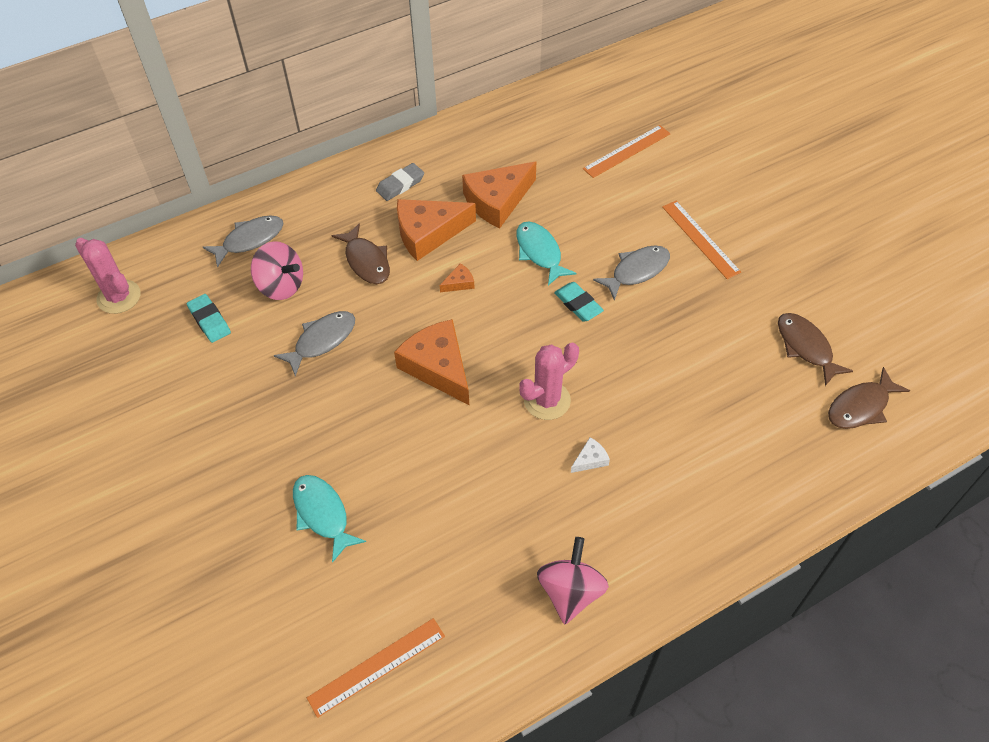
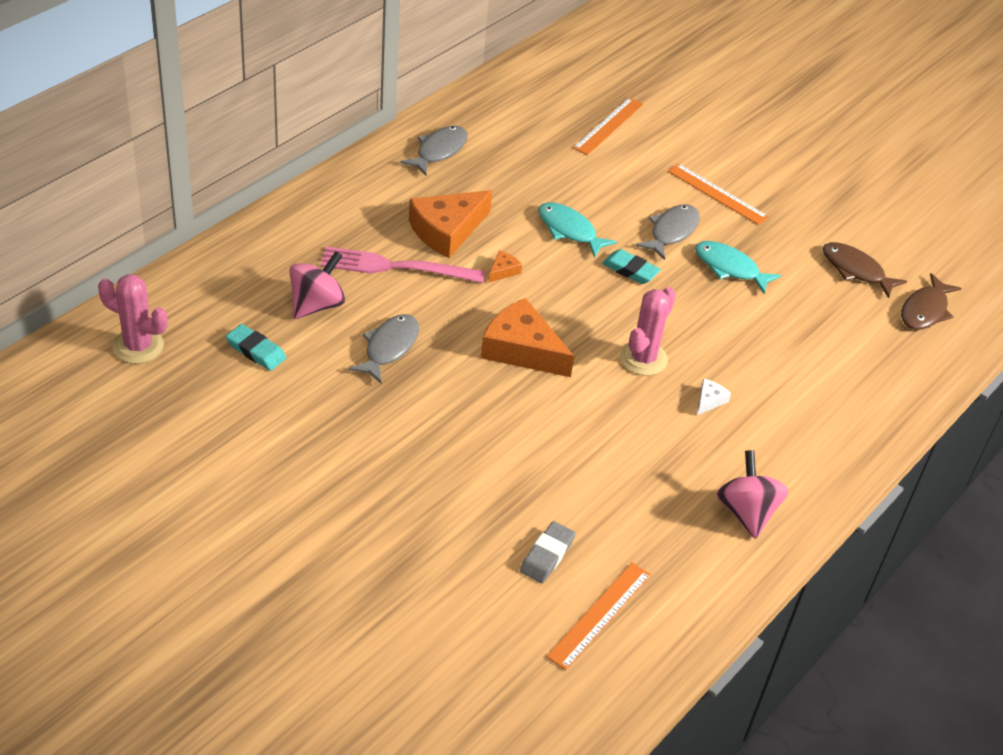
camera: 25 degrees left, 10 degrees down
grey fish [203,215,284,268] -> grey fish moved to [400,126,468,175]
pink spinning top [251,241,303,300] -> pink spinning top turned 60 degrees counterclockwise [289,251,345,319]
turquoise fish [293,475,366,563] -> turquoise fish moved to [695,241,781,294]
brown fish [332,223,390,284] -> pink fork [320,246,485,283]
grey eraser [376,163,424,201] -> grey eraser moved to [520,521,576,583]
orange cheese [462,162,536,228] -> none

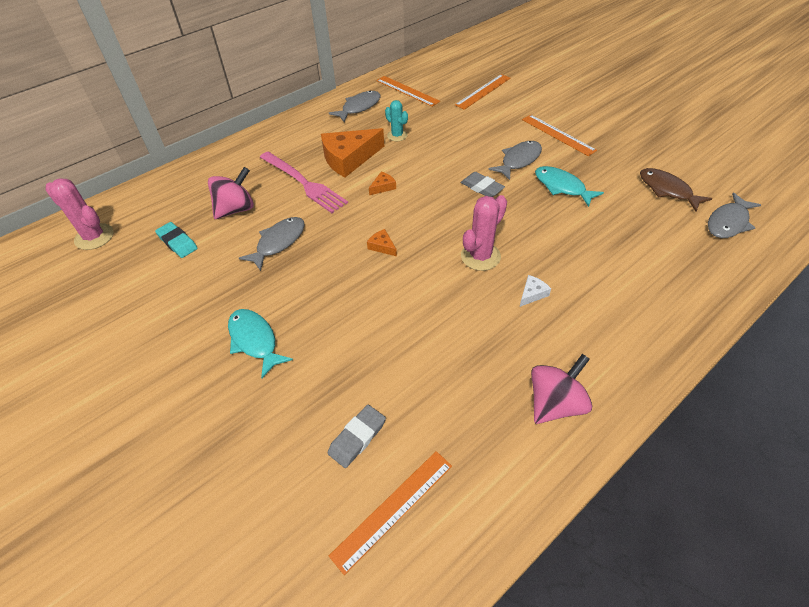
camera: 15 degrees right, 5 degrees up
pink fork [320,246,485,283] -> pink fork turned 150 degrees counterclockwise [260,152,348,213]
orange cheese [481,298,574,377] -> orange cheese [367,229,397,256], size x0.43
turquoise fish [539,202,617,258] -> turquoise fish moved to [228,309,293,378]
turquoise eraser [602,249,661,284] -> grey eraser [461,172,505,197]
pink spinning top [716,450,789,539] -> pink spinning top turned 45 degrees clockwise [531,354,592,424]
brown fish [901,273,962,330] -> grey fish [708,193,761,238]
none -> orange ruler [376,76,440,107]
none -> turquoise cactus [385,100,408,141]

